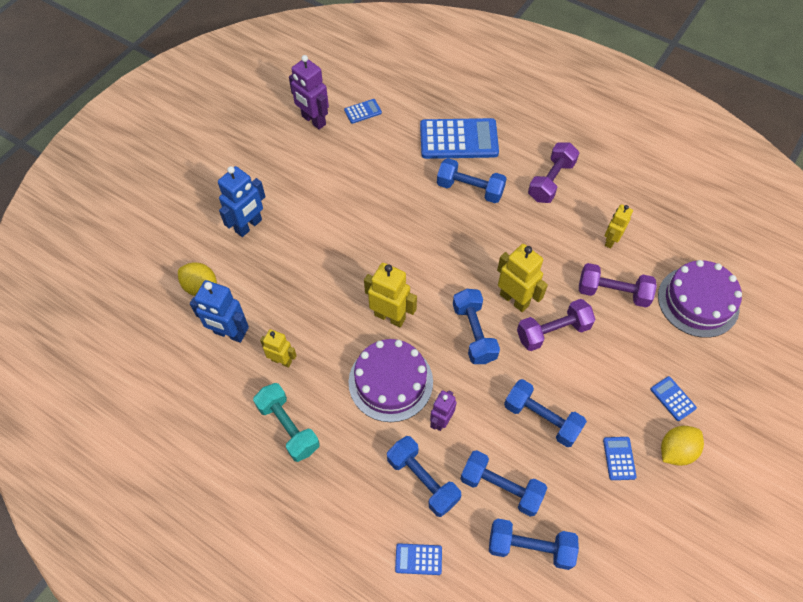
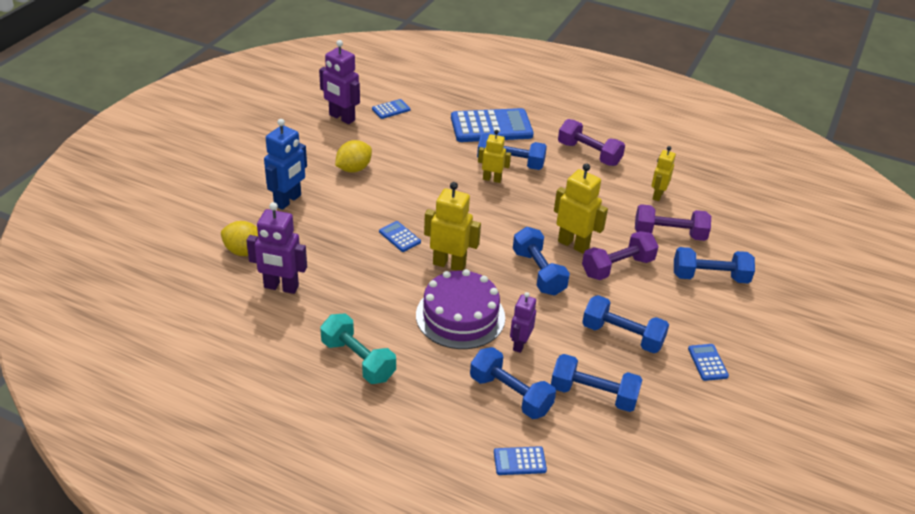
camera: 10 degrees left, 20 degrees down
blue robot [190,280,249,343] -> purple robot [246,202,307,294]
yellow robot [260,329,297,368] -> yellow robot moved to [478,130,511,183]
blue dumbbell [489,519,579,570] -> blue dumbbell moved to [674,247,755,283]
purple dumbbell [528,142,579,203] -> purple dumbbell turned 75 degrees counterclockwise [558,119,625,166]
blue calculator [651,376,697,421] -> blue calculator moved to [379,221,421,252]
purple cake [658,260,742,338] -> none
yellow lemon [661,426,704,466] -> yellow lemon moved to [335,140,372,173]

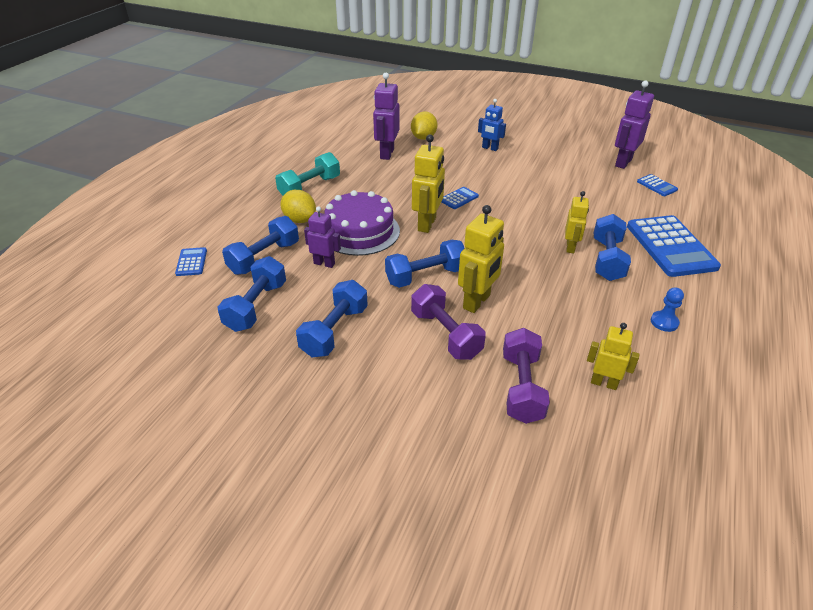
camera: 90 degrees right, 0 degrees up
blue robot [264,119,307,210] -> blue robot [478,99,506,151], size x0.64
yellow lemon [335,140,372,173] -> yellow lemon moved to [281,190,316,223]
purple dumbbell [558,119,625,166] -> blue pawn [651,287,684,332]
blue dumbbell [674,247,755,283] -> none
blue calculator [688,344,729,381] -> none

